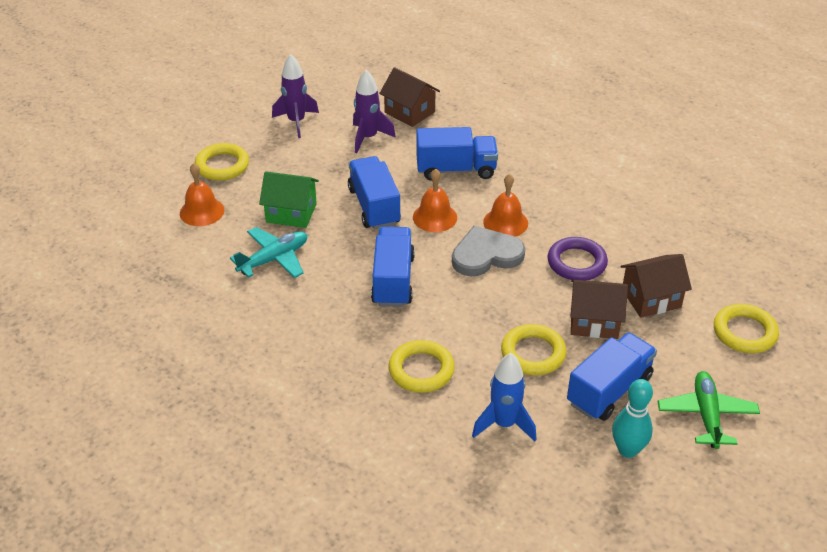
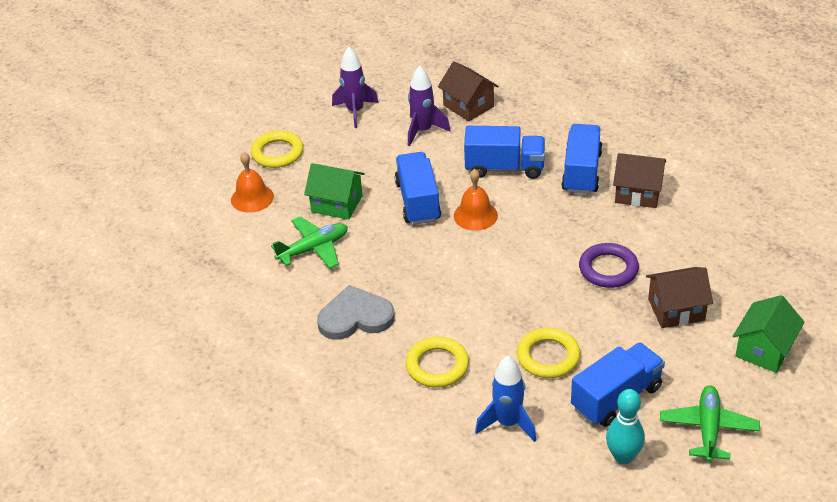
camera: 10 degrees right, 0 degrees up
turquoise plane [230,227,307,278] -> green plane [271,217,348,269]
blue truck [371,227,415,307] -> blue truck moved to [561,124,603,194]
grey heart [452,226,525,276] -> grey heart moved to [317,285,395,340]
orange bell [483,174,528,237] -> none
brown house [570,279,628,339] -> brown house moved to [613,153,666,208]
yellow ring [714,304,779,353] -> green house [733,295,805,373]

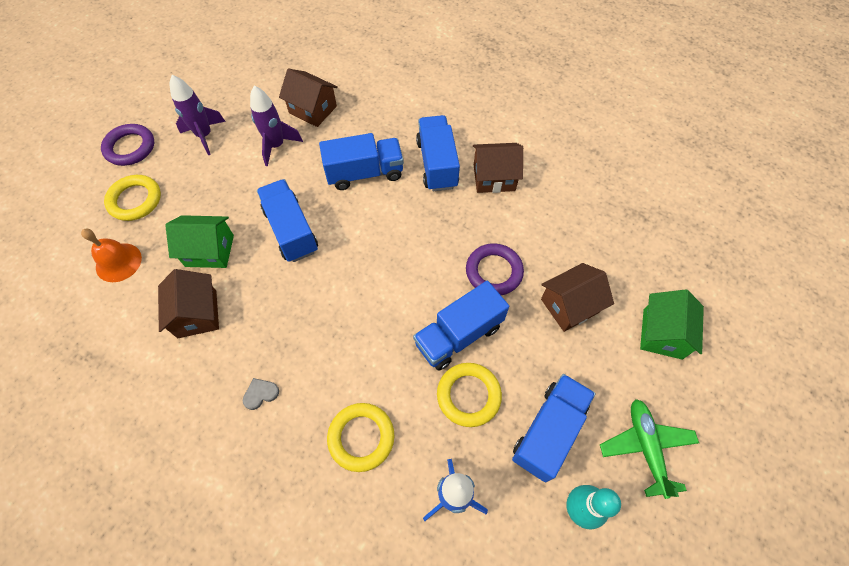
camera: 20 degrees left, 20 degrees up
green plane [271,217,348,269] -> brown house [158,269,219,338]
grey heart [317,285,395,340] -> grey heart [243,378,279,410], size x0.44
orange bell [454,169,498,231] -> none
none -> purple ring [101,124,154,166]
none -> blue truck [413,281,509,371]

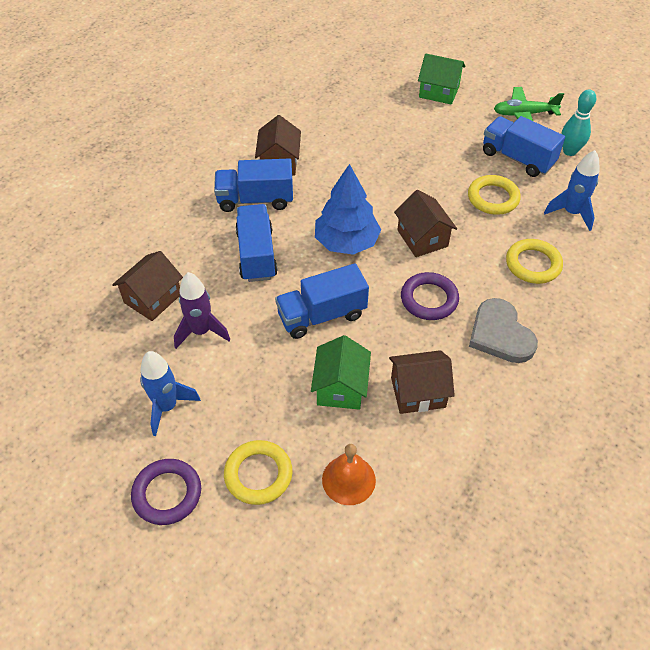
camera: 85 degrees left, 10 degrees down
purple rocket [170,75,226,155] -> blue rocket [140,351,201,436]
grey heart [243,378,279,410] -> grey heart [469,298,538,363], size x2.26
blue truck [413,281,509,371] -> none
purple ring [466,243,524,295] -> purple ring moved to [401,272,459,320]
brown house [541,263,614,332] -> brown house moved to [394,190,457,257]
none -> blue tree [315,164,381,255]

